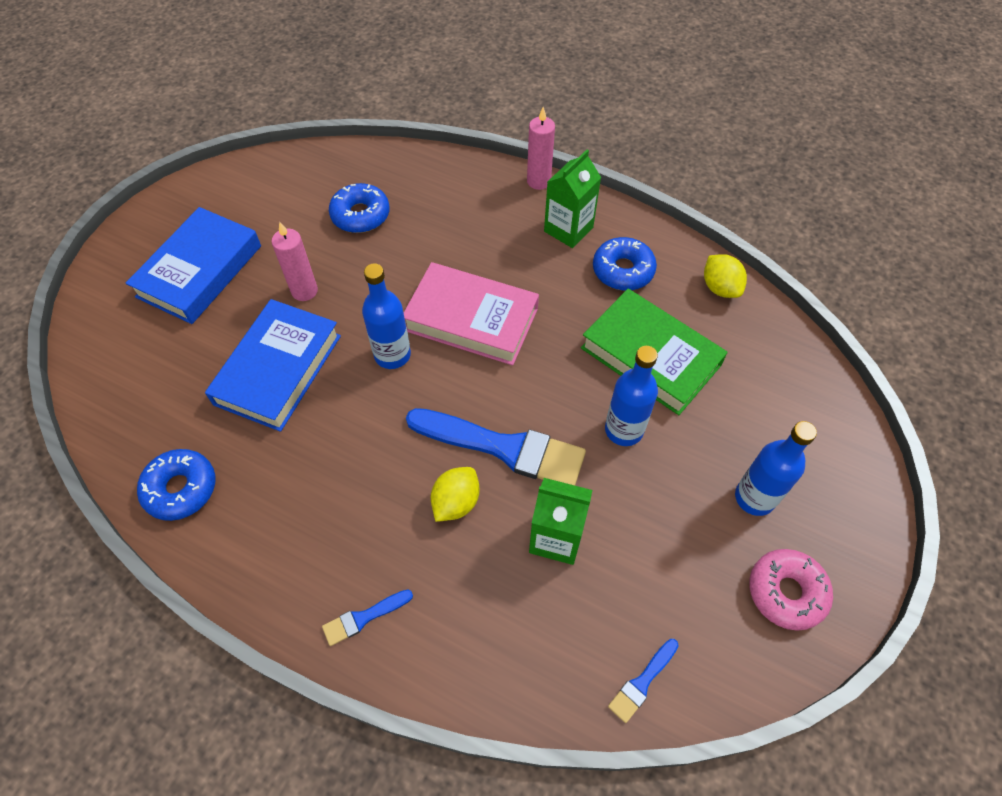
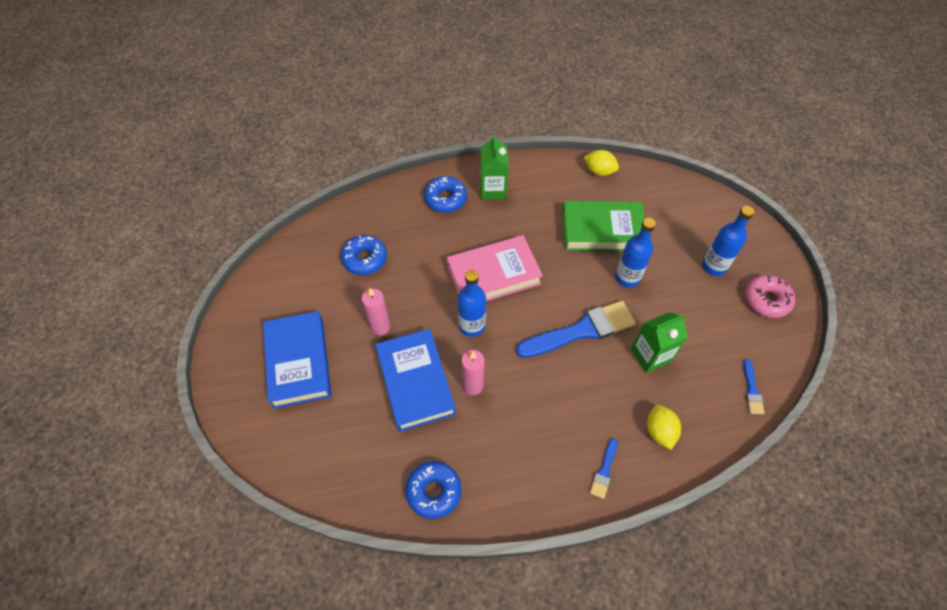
camera: 40 degrees left, 0 degrees up
yellow lemon [431,467,480,522] -> yellow lemon moved to [647,405,681,450]
pink candle [527,107,555,190] -> pink candle moved to [461,350,485,395]
blue donut [593,237,657,291] -> blue donut moved to [424,176,467,213]

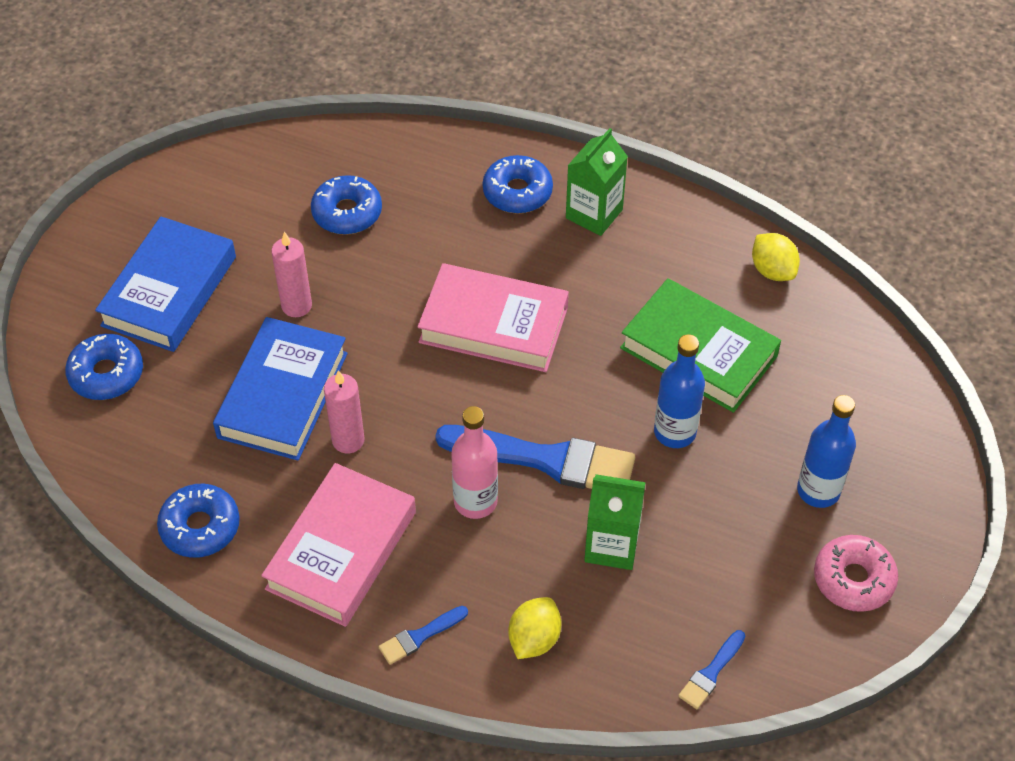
camera: 35 degrees right, 5 degrees down
blue bottle [458,270,486,337] -> none
none -> blue donut [65,334,143,400]
none -> pink book [261,463,416,627]
none -> pink bottle [451,406,498,519]

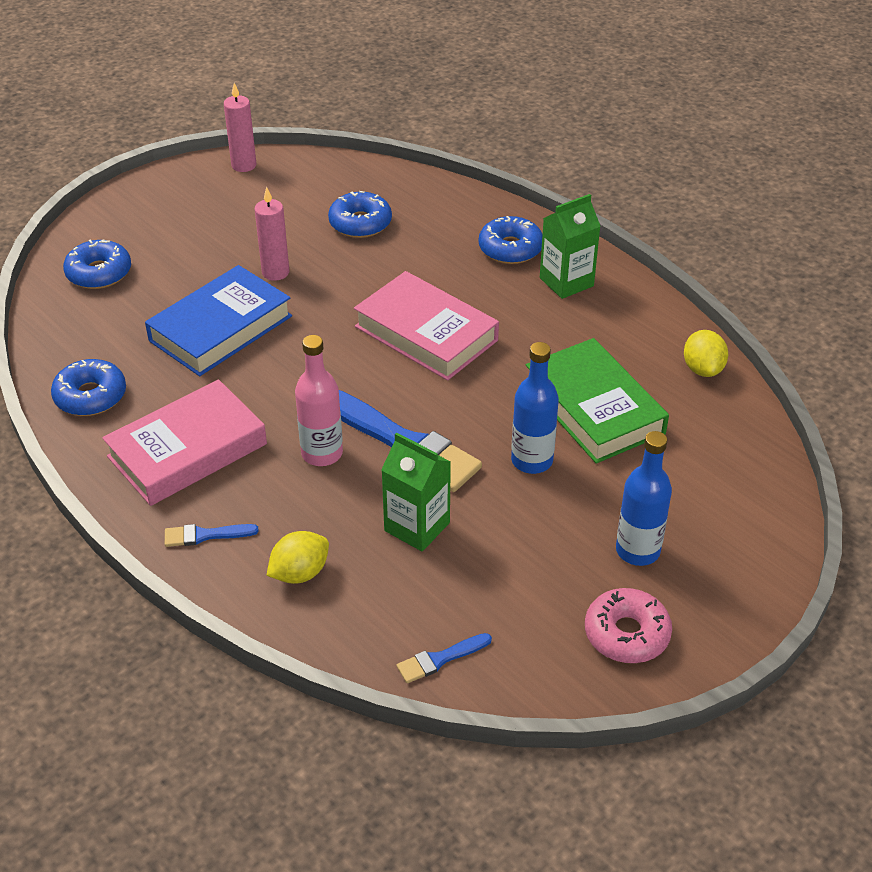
camera: 25 degrees right, 10 degrees down
blue book [95,217,236,352] -> none
pink candle [324,370,364,453] -> pink candle moved to [224,83,256,172]

